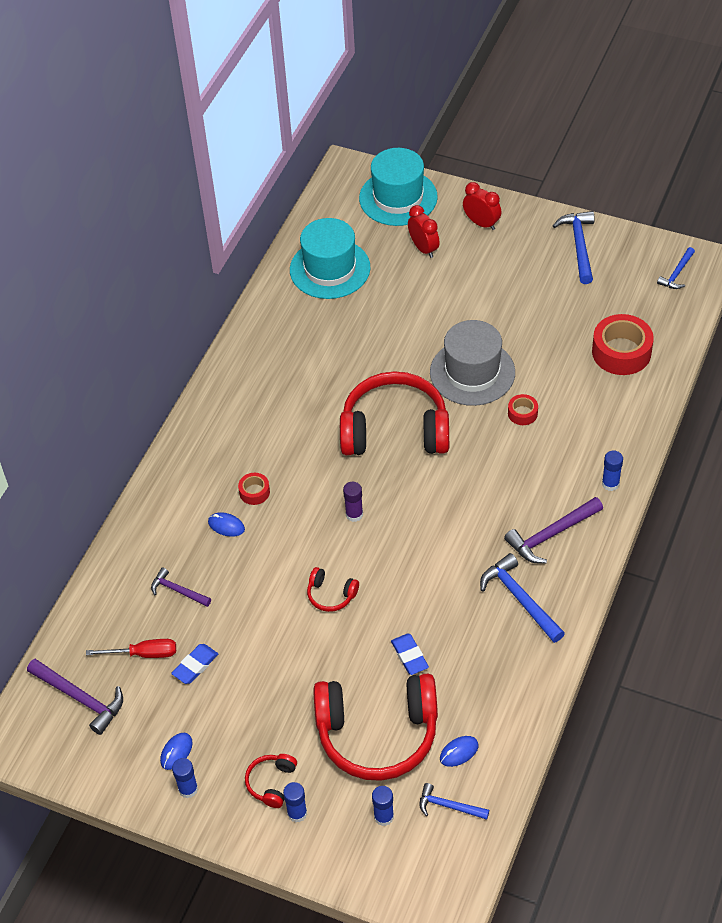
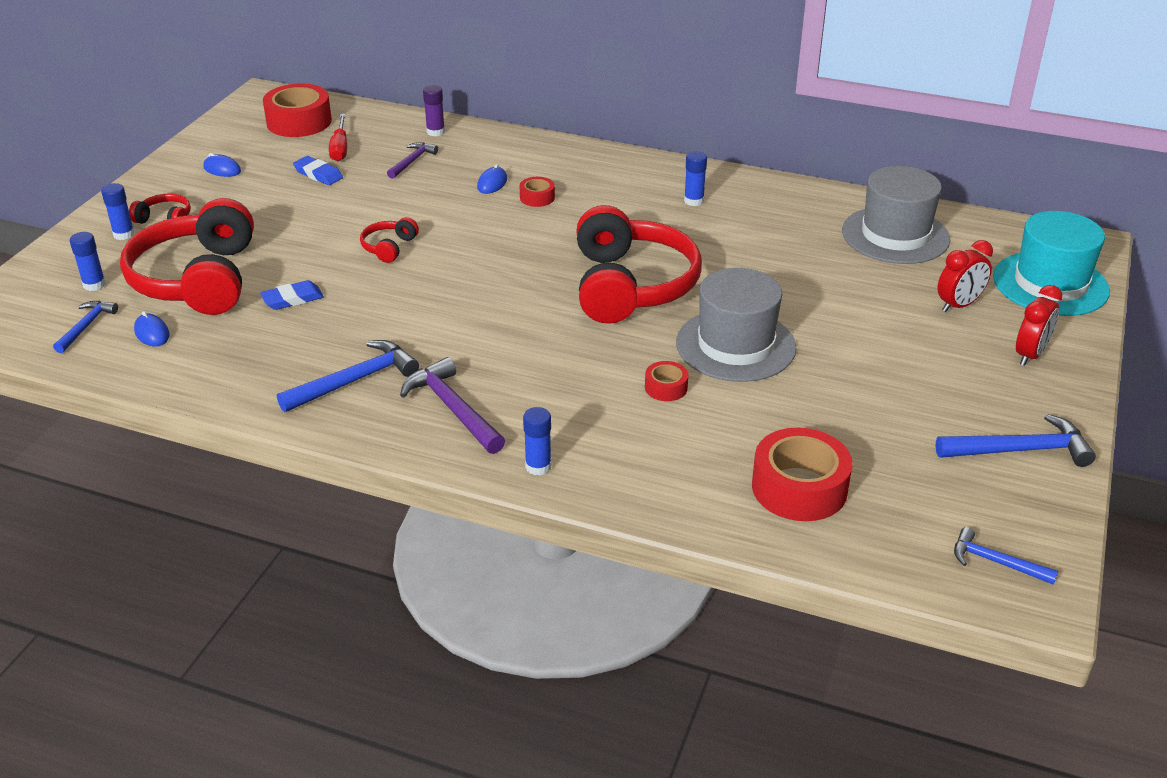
camera: 85 degrees right, 15 degrees down
purple hammer [27,659,123,735] -> red tape [263,83,332,137]
blue glue stick [172,758,198,798] -> blue glue stick moved to [684,151,707,206]
turquoise hat [290,218,370,299] -> grey hat [842,166,950,264]
purple glue stick [343,482,363,522] -> purple glue stick moved to [423,85,445,136]

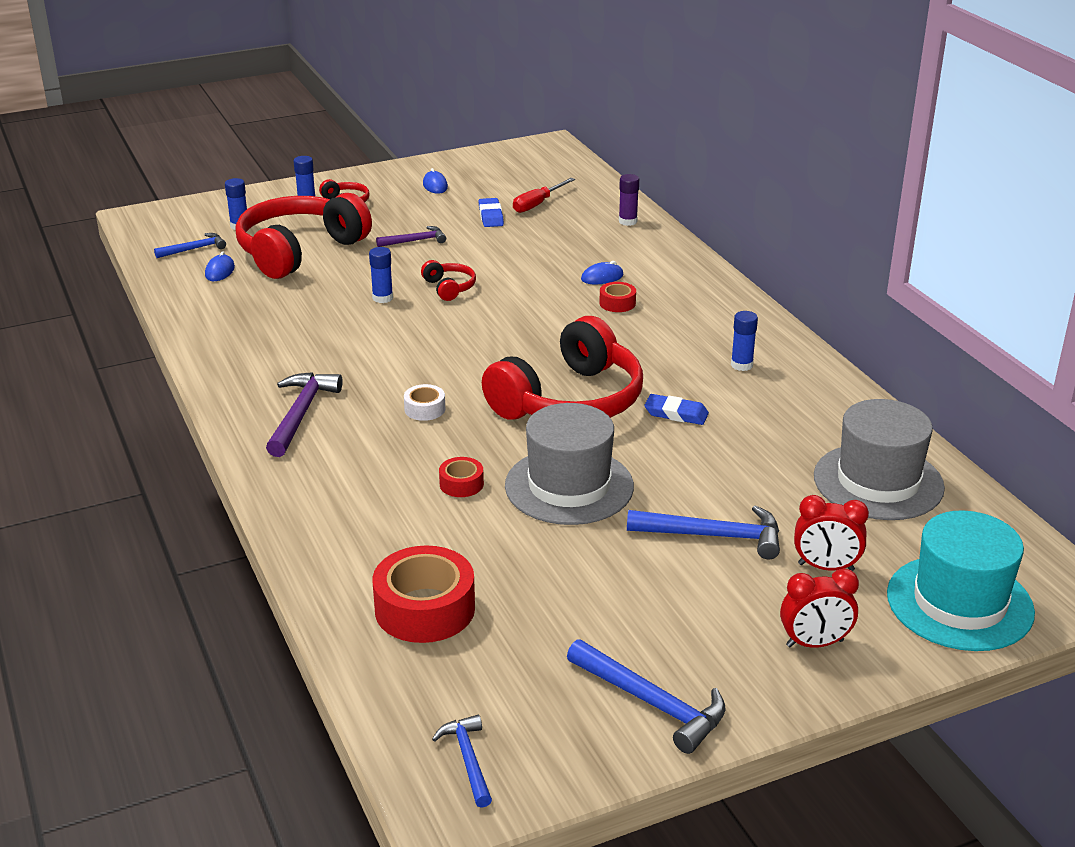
camera: 45 degrees right, 5 degrees down
blue eraser [260,280,324,310] -> blue eraser moved to [644,394,709,425]
red tape [263,83,332,137] -> none
blue hammer [277,340,419,412] -> blue hammer moved to [627,505,780,559]
red headphones [360,217,419,263] -> red headphones turned 90 degrees clockwise [421,260,476,301]
purple hammer [387,142,438,179] -> purple hammer moved to [376,226,446,247]
blue glue stick [523,407,552,475] -> blue glue stick moved to [369,247,393,303]
none -> white tape [404,384,445,421]

